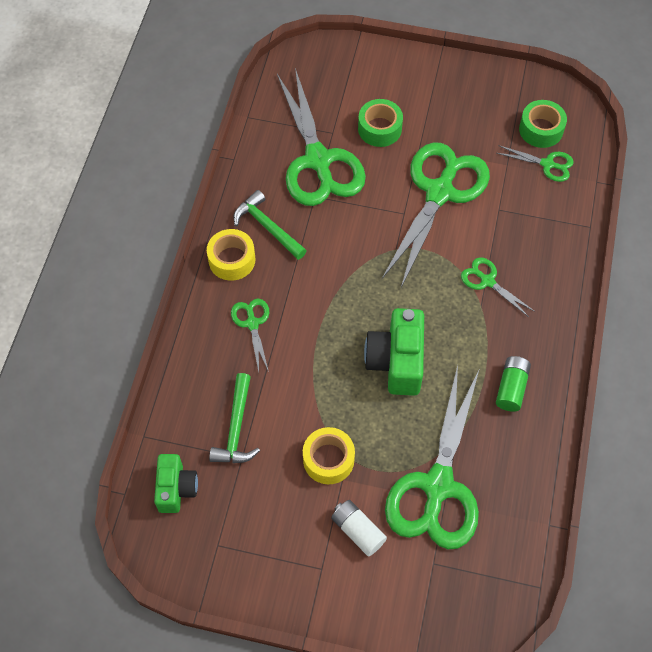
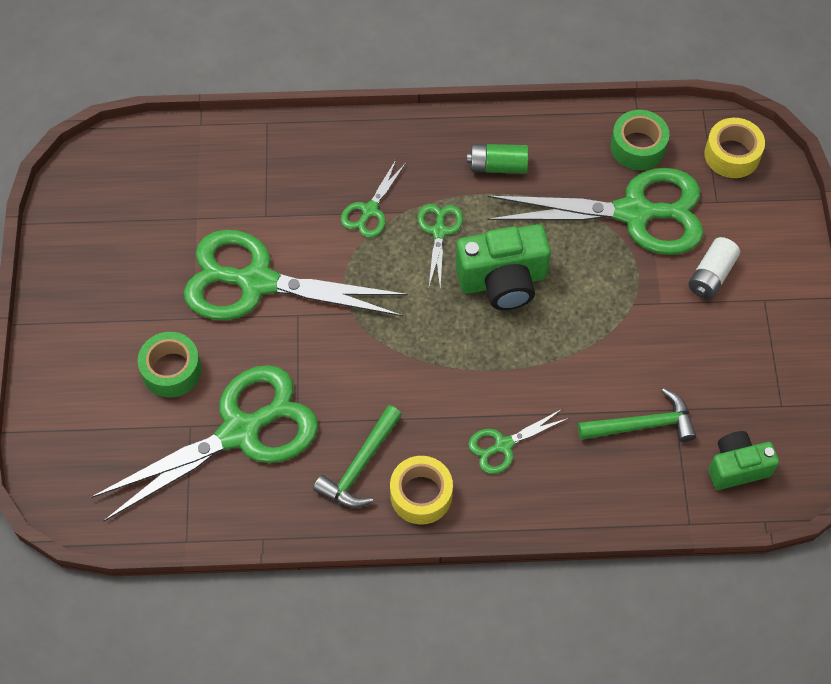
camera: 105 degrees left, 0 degrees up
yellow tape [303,427,355,484] -> yellow tape moved to [704,118,765,178]
green scissors [497,145,574,182] -> green scissors moved to [418,204,463,287]
green tape [519,100,567,148] -> green tape moved to [611,110,669,170]

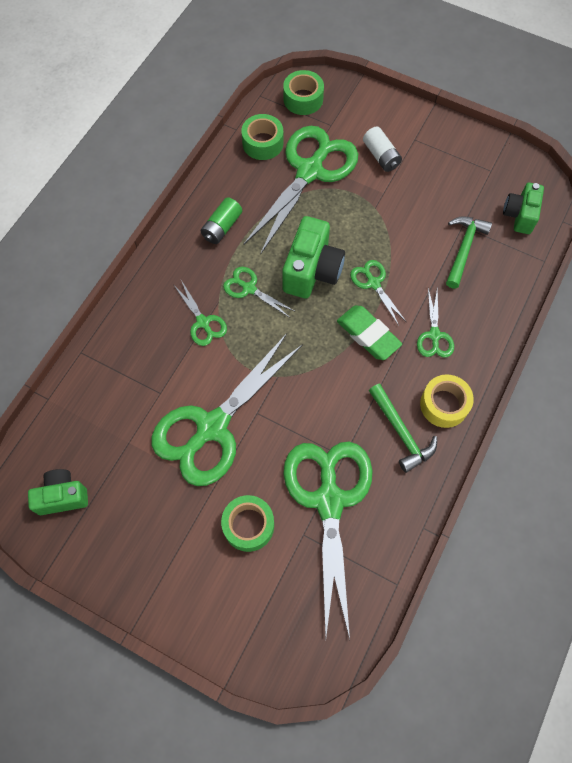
camera: 60 degrees left, 5 degrees up
yellow tape [704,118,765,178] -> green tape [283,70,324,115]
none -> green camera [28,469,88,515]
none -> green eraser [337,305,402,360]
none -> green scissors [350,260,406,326]

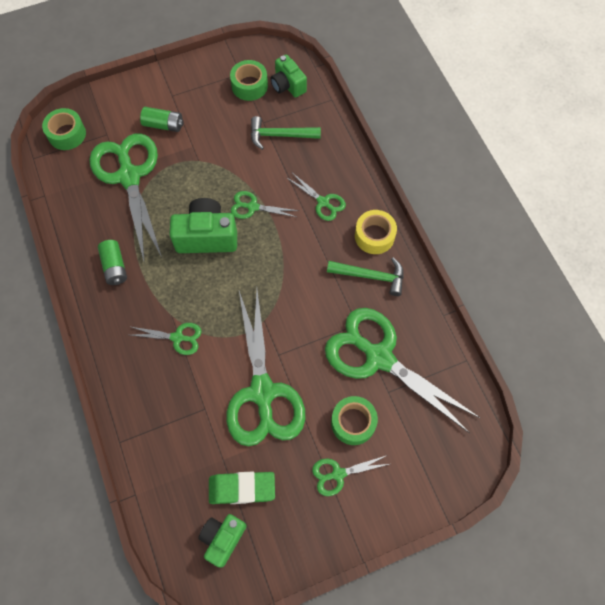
camera: 50 degrees left, 0 degrees up
green scissors [223,267,296,318] -> green scissors moved to [312,455,389,496]
green tape [241,114,283,160] -> green tape moved to [230,60,268,101]
green camera [282,216,345,299] -> green camera turned 60 degrees counterclockwise [170,198,237,253]
green eraser [337,305,402,360] -> green eraser moved to [209,472,275,504]
white battery [363,126,402,172] -> green battery [140,107,184,132]
green hammer [446,216,492,289] -> green hammer turned 60 degrees counterclockwise [251,116,321,150]

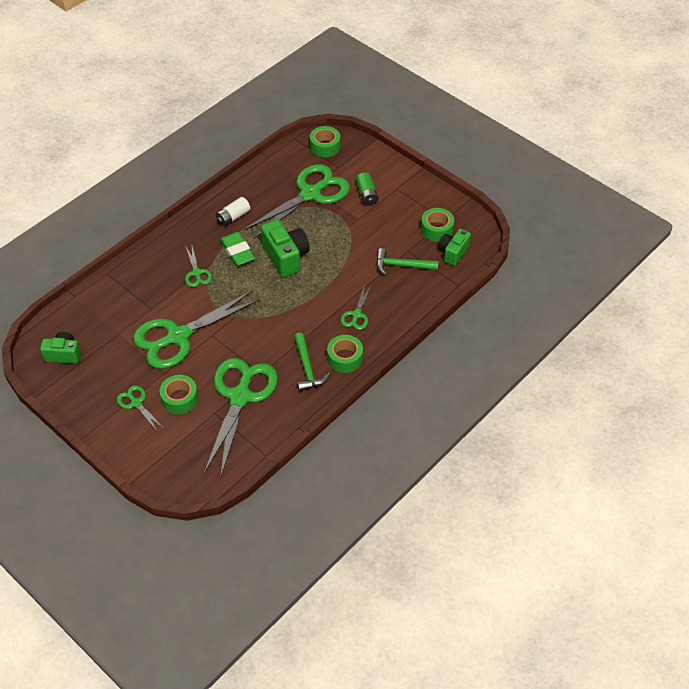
camera: 65 degrees right, 15 degrees down
green battery [98,240,127,285] -> white battery [216,197,250,226]
green eraser [209,472,275,504] -> green eraser moved to [220,232,255,266]
green scissors [231,191,299,219] -> none
green hammer [251,116,321,150] -> green hammer turned 60 degrees counterclockwise [376,248,438,276]
yellow tape [355,210,397,254] -> green tape [327,335,363,373]

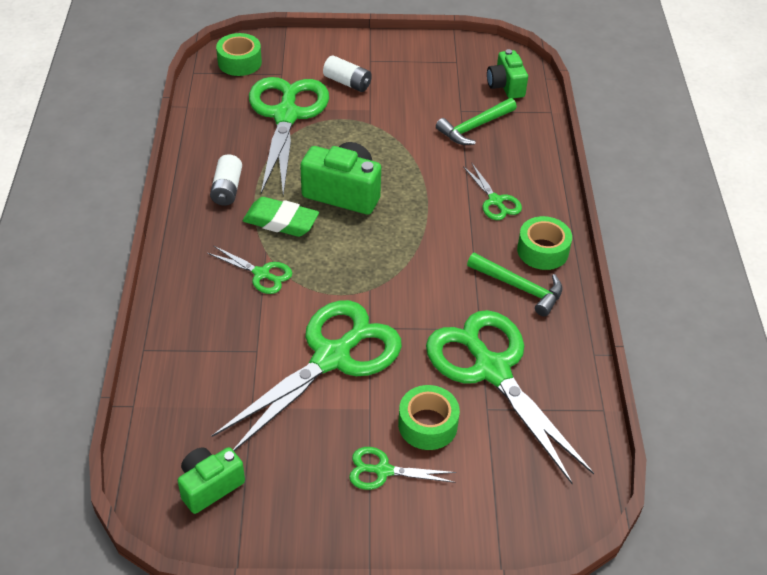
camera: 45 degrees left, 5 degrees down
green scissors [133,291,260,369] -> green scissors turned 150 degrees counterclockwise [212,300,402,451]
green battery [356,172,378,205] -> white battery [323,55,372,92]
green tape [421,208,454,242] -> none

